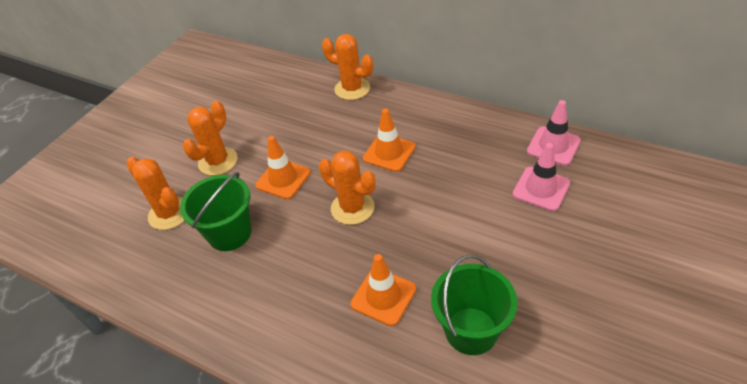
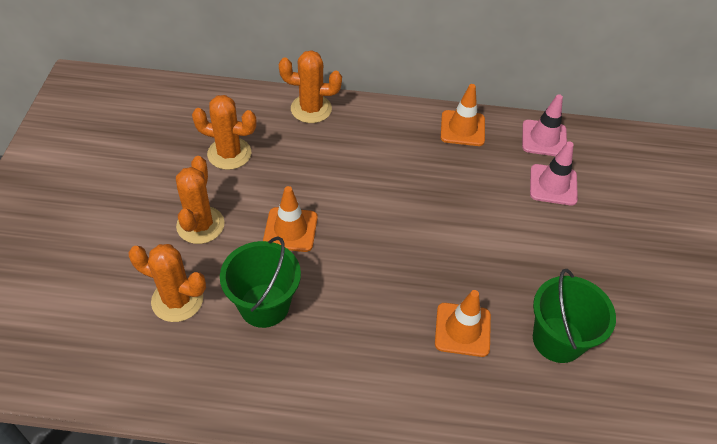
camera: 30 degrees left, 5 degrees up
orange cactus [319,150,376,225] -> orange cactus moved to [192,95,257,170]
orange traffic cone [363,109,416,172] -> orange traffic cone moved to [441,84,485,146]

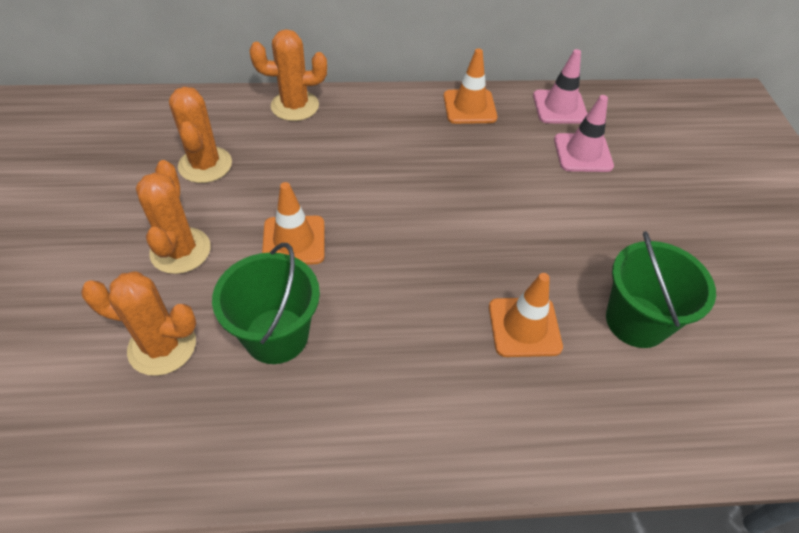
camera: 10 degrees left, 0 degrees up
orange cactus [192,95,257,170] -> orange cactus turned 75 degrees clockwise [169,87,232,183]

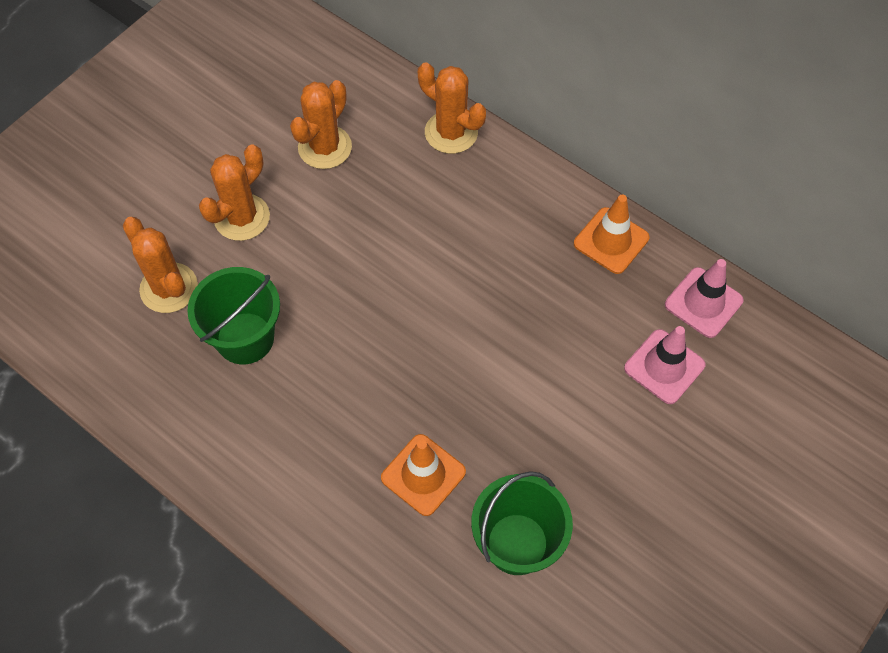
camera: 45 degrees right, 10 degrees up
orange traffic cone [262,182,325,265] -> none

